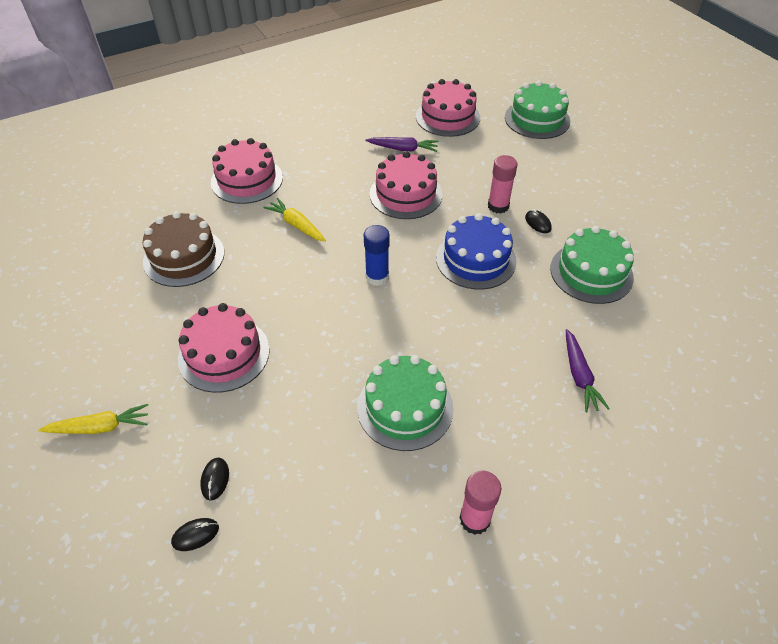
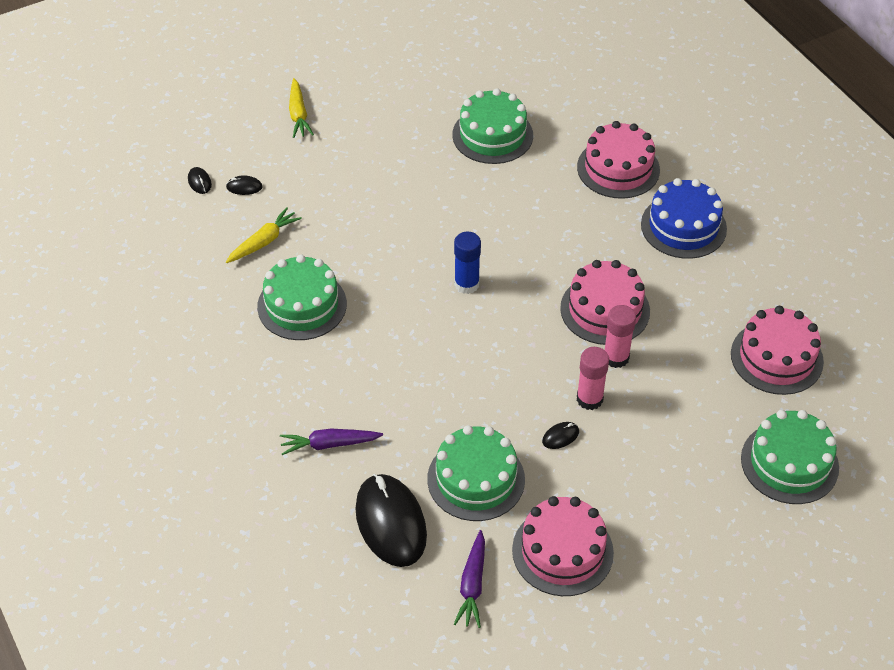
camera: 90 degrees right, 0 degrees up
brown cake [143,211,224,287] -> green cake [452,88,533,164]
pink cake [178,303,270,393] -> pink cake moved to [512,496,614,596]
yellow carrot [263,198,326,242] -> yellow carrot moved to [226,207,302,263]
purple carrot [366,137,439,152] -> purple carrot moved to [454,530,485,628]
blue cake [436,213,516,290] -> blue cake moved to [641,178,727,259]
pink glue stick [460,471,501,535] -> pink glue stick moved to [605,305,636,368]
none -> black mouse [355,474,427,567]

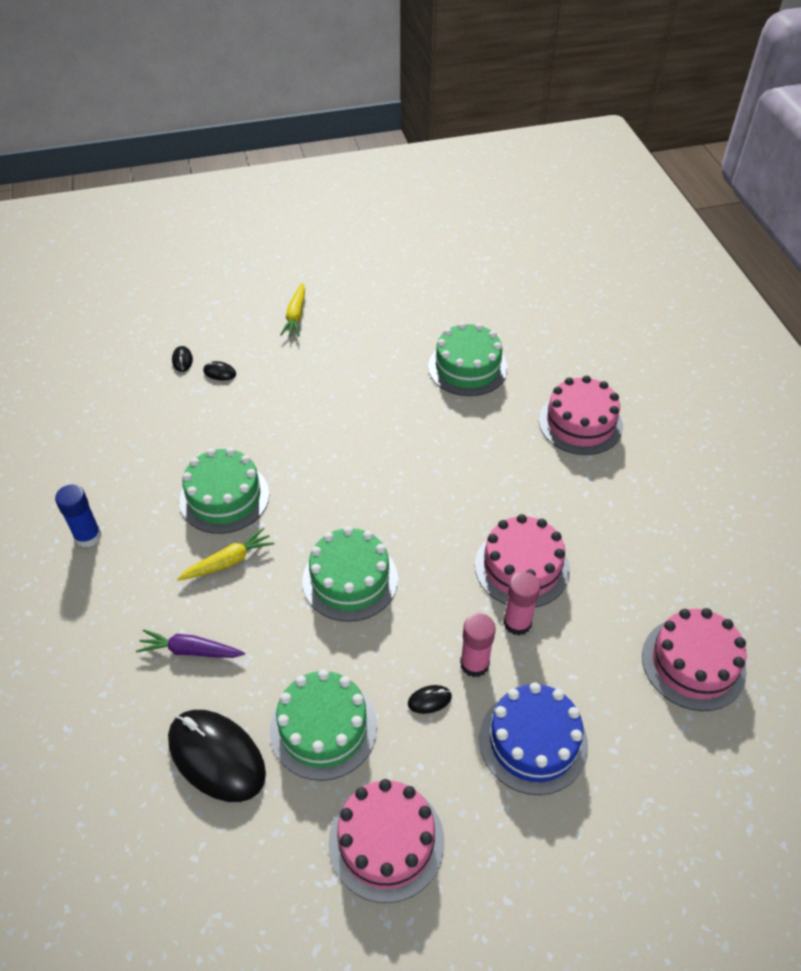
camera: 15 degrees right, 0 degrees up
yellow carrot [226,207,302,263] -> yellow carrot moved to [177,527,275,581]
black mouse [355,474,427,567] -> black mouse turned 45 degrees counterclockwise [168,710,266,802]
blue glue stick [454,232,481,294] -> blue glue stick moved to [55,485,102,547]
purple carrot [454,530,485,628] -> none
blue cake [641,178,727,259] -> blue cake moved to [479,682,588,795]
green cake [741,410,839,504] -> green cake moved to [302,526,398,622]

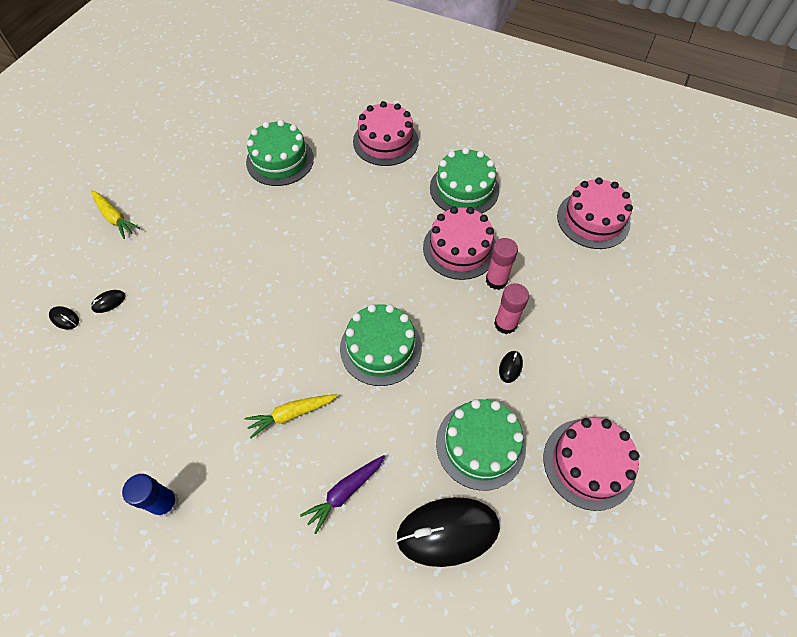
camera: 50 degrees left, 10 degrees up
yellow carrot [177,527,275,581] -> yellow carrot turned 120 degrees counterclockwise [245,394,338,438]
green cake [179,447,269,534] -> green cake moved to [430,147,499,213]
blue cake [479,682,588,795] -> none

